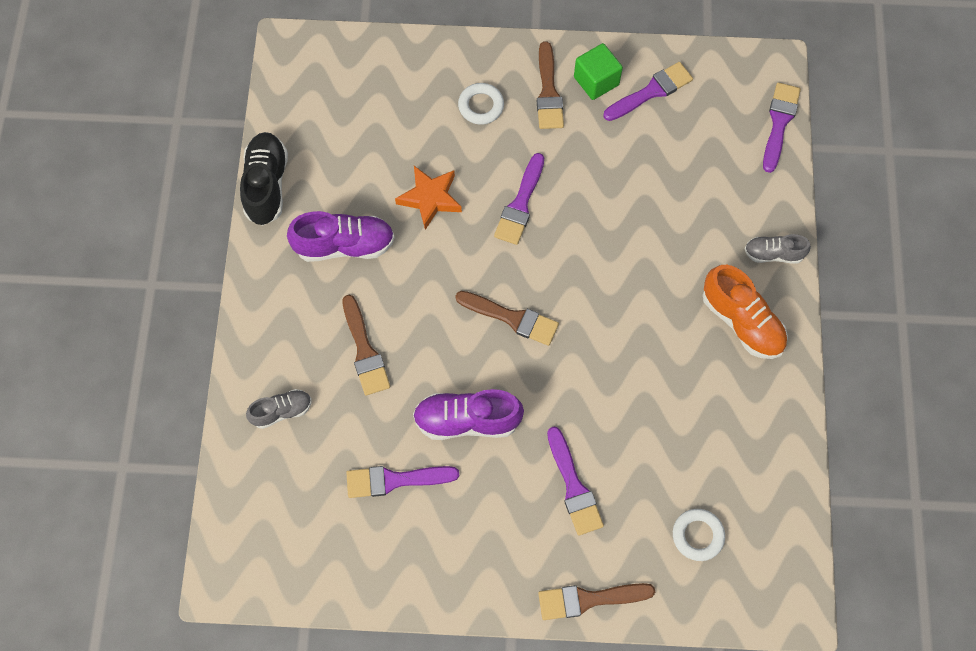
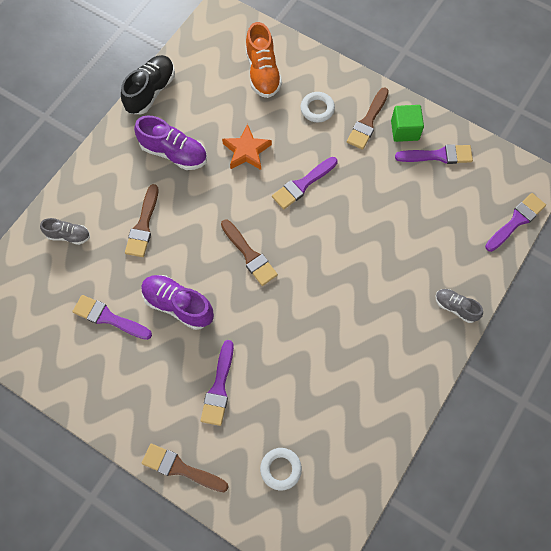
camera: 30 degrees right, 0 degrees up
orange shoe [703,265,788,359] -> orange shoe moved to [245,22,282,98]

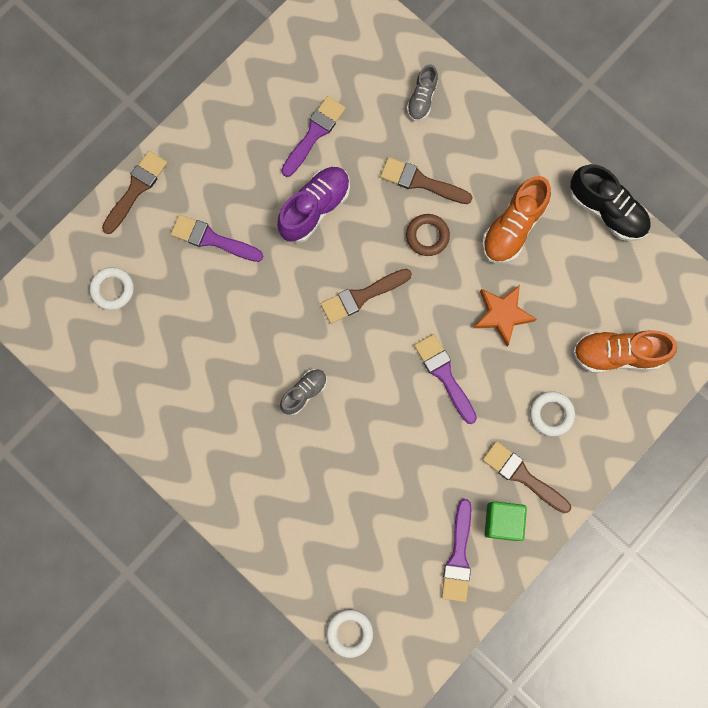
camera: 100 degrees right, 10 degrees up
purple shoe [134,116,207,170] -> orange shoe [482,176,551,264]
grey shoe [435,289,483,323] -> grey shoe moved to [280,369,327,415]
purple brush [485,193,546,252] -> white ring [326,609,373,658]
none -> brown ring [406,214,450,256]

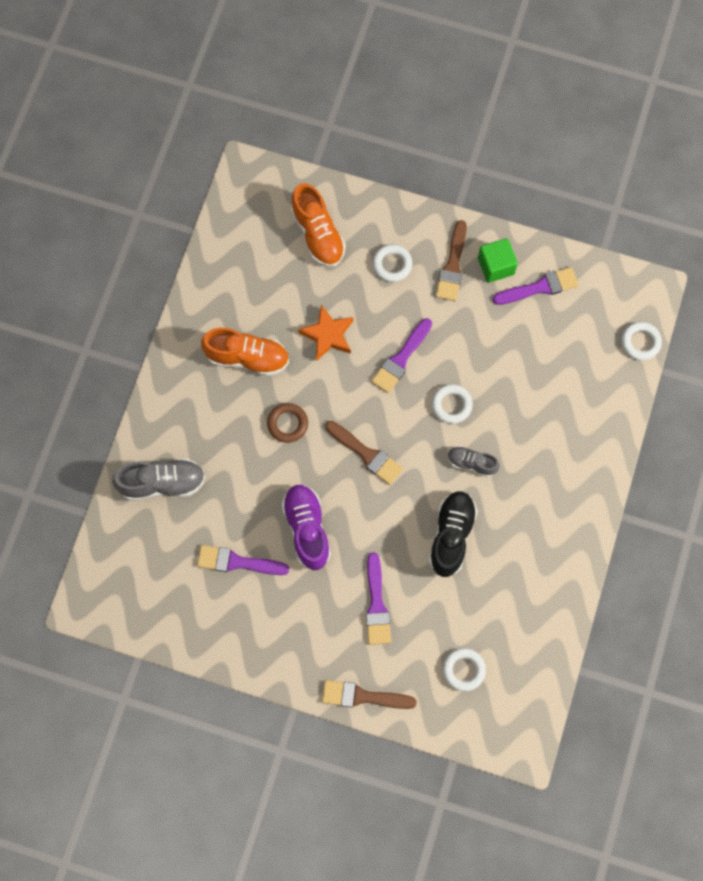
camera: 115 degrees left, 5 degrees down
purple shoe [277,167,350,243] -> purple shoe turned 60 degrees clockwise [282,484,331,570]
brown brush [380,157,473,204] -> none
grey shoe [407,64,438,121] -> grey shoe [113,458,205,501], size x1.67
black shoe [570,164,651,241] -> black shoe moved to [429,491,477,577]
none -> white ring [432,384,473,424]

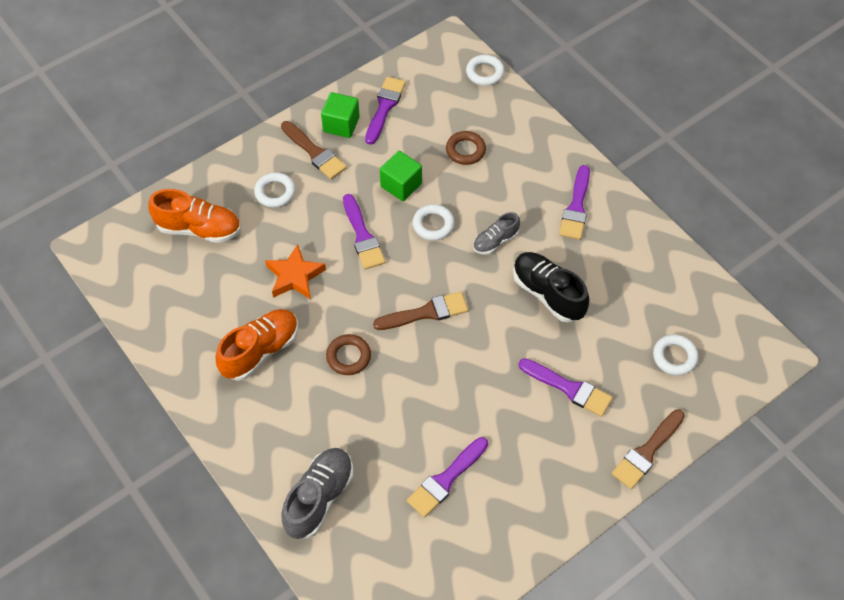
camera: 55 degrees left, 15 degrees down
purple shoe [282,484,331,570] -> none
none -> green cube [380,151,422,201]
none -> brown ring [446,131,486,165]
none -> purple brush [559,165,590,240]

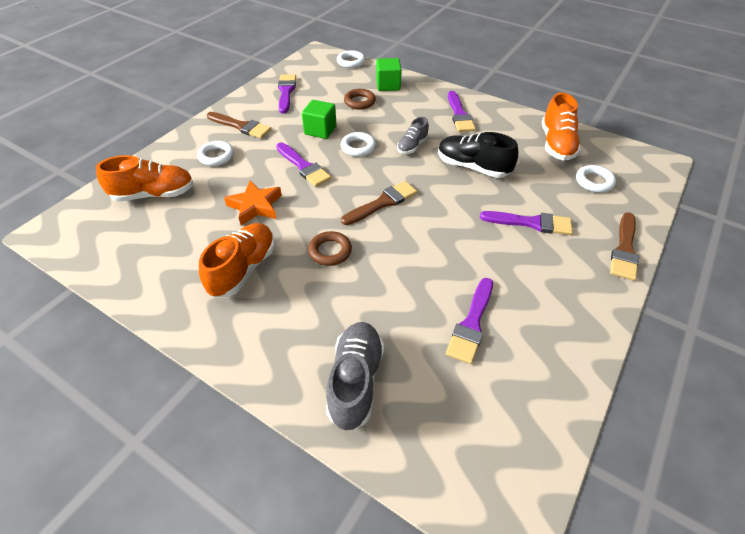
camera: 20 degrees left, 10 degrees down
green cube [321,92,360,138] -> green cube moved to [376,58,402,91]
none -> orange shoe [542,93,581,161]

